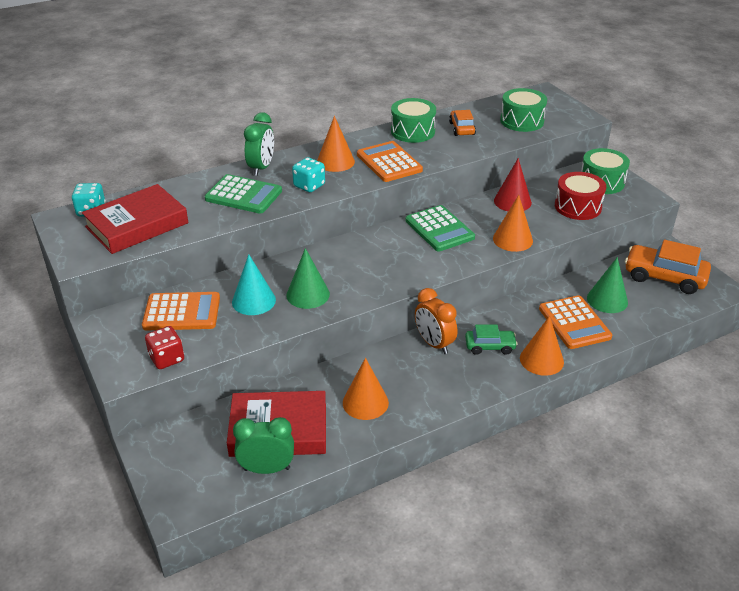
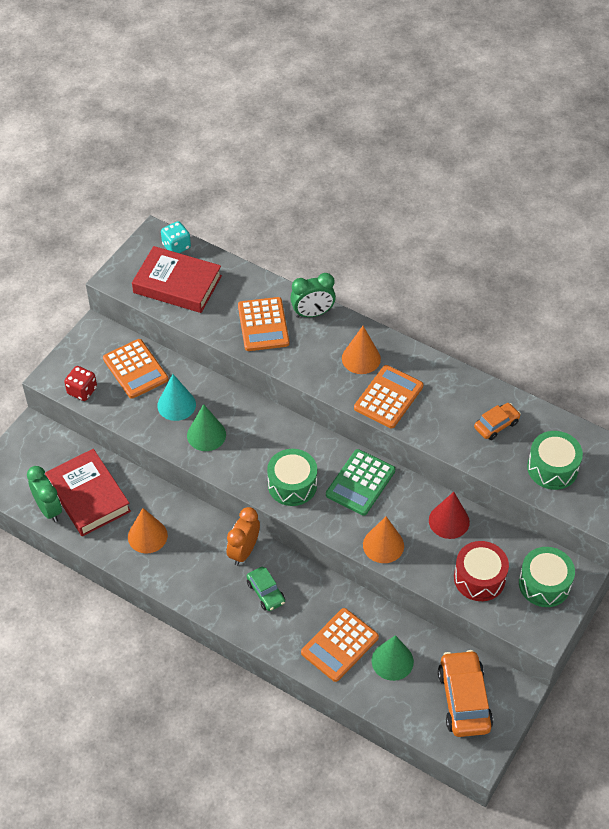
camera: 60 degrees right, 15 degrees up
green calculator [205,174,282,214] -> orange calculator [238,297,289,351]
turquoise dice [292,157,325,192] -> none
green drum [391,98,436,143] -> green drum moved to [267,449,317,506]
orange cone [520,316,564,376] -> none

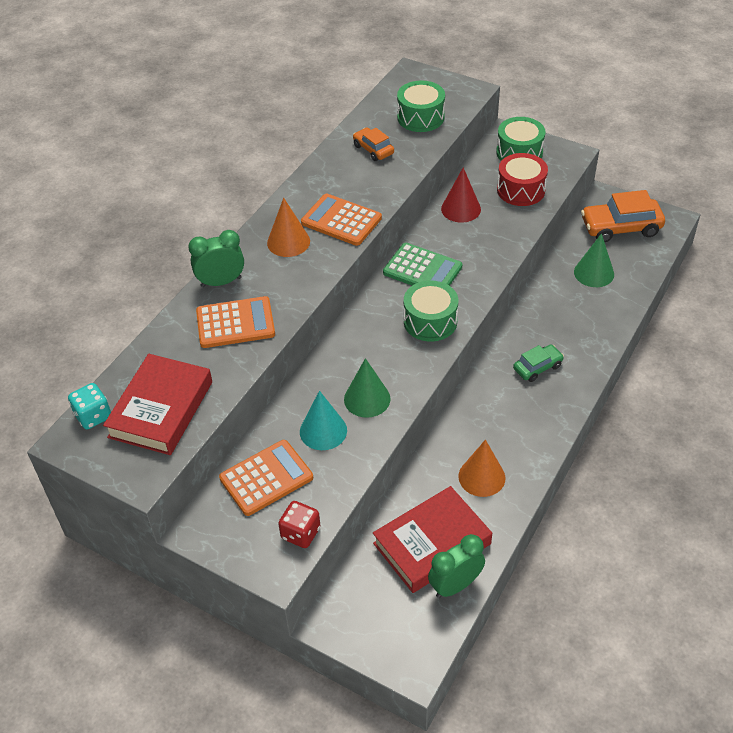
camera: 90 degrees left, 5 degrees down
orange clock [227,507,260,566] -> none
green clock [290,273,336,318] -> green clock turned 90 degrees counterclockwise [188,230,244,287]
orange calculator [301,608,379,682] -> none
orange cone [363,516,404,563] -> none

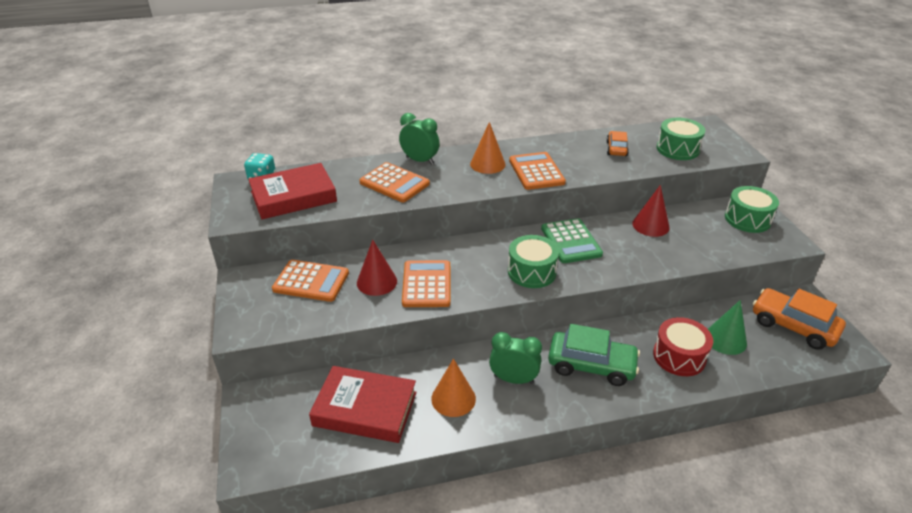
camera: 45 degrees right, 10 degrees down
red dice [278,501,320,548] -> none
turquoise cone [300,391,347,450] -> red cone [357,240,397,296]
green cone [344,358,391,418] -> orange calculator [402,260,451,307]
green clock [428,534,485,598] -> green clock moved to [489,332,542,384]
red drum [497,153,548,206] -> red drum moved to [653,317,713,376]
green car [513,344,564,382] -> green car [548,324,640,386], size x1.76

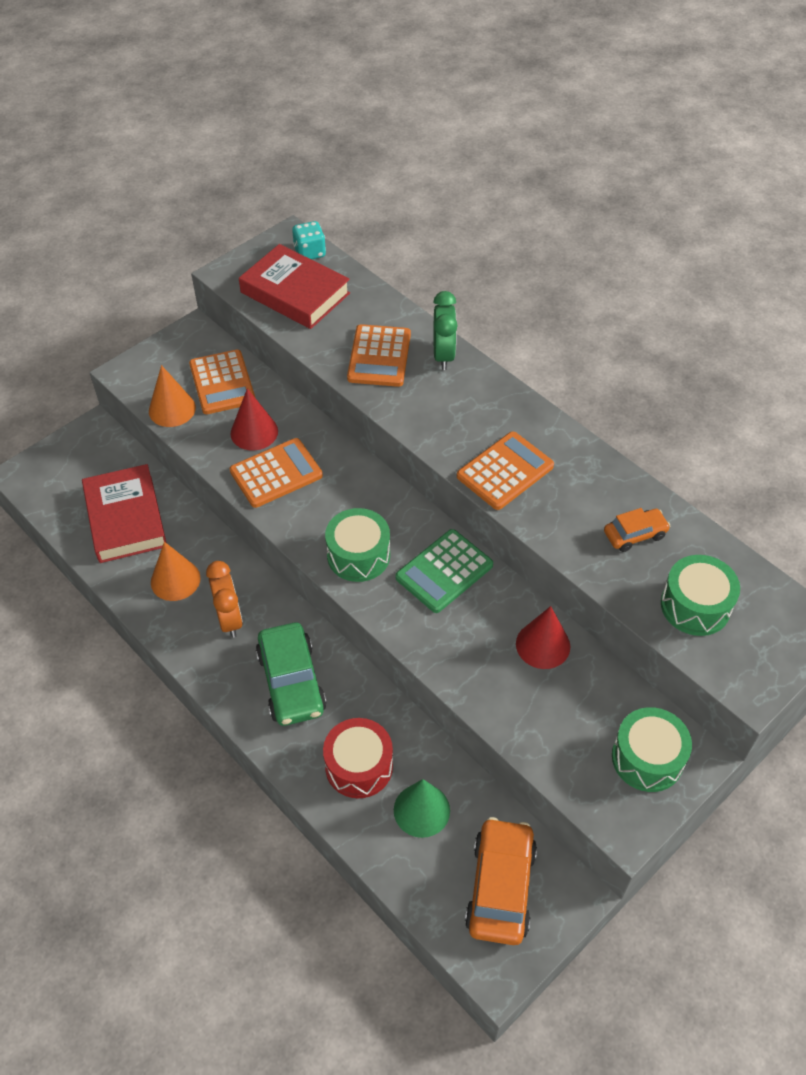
camera: 60 degrees right, 15 degrees up
orange cone [470,122,506,174] -> orange cone moved to [149,365,196,427]
green clock [489,332,542,384] -> orange clock [206,561,243,638]

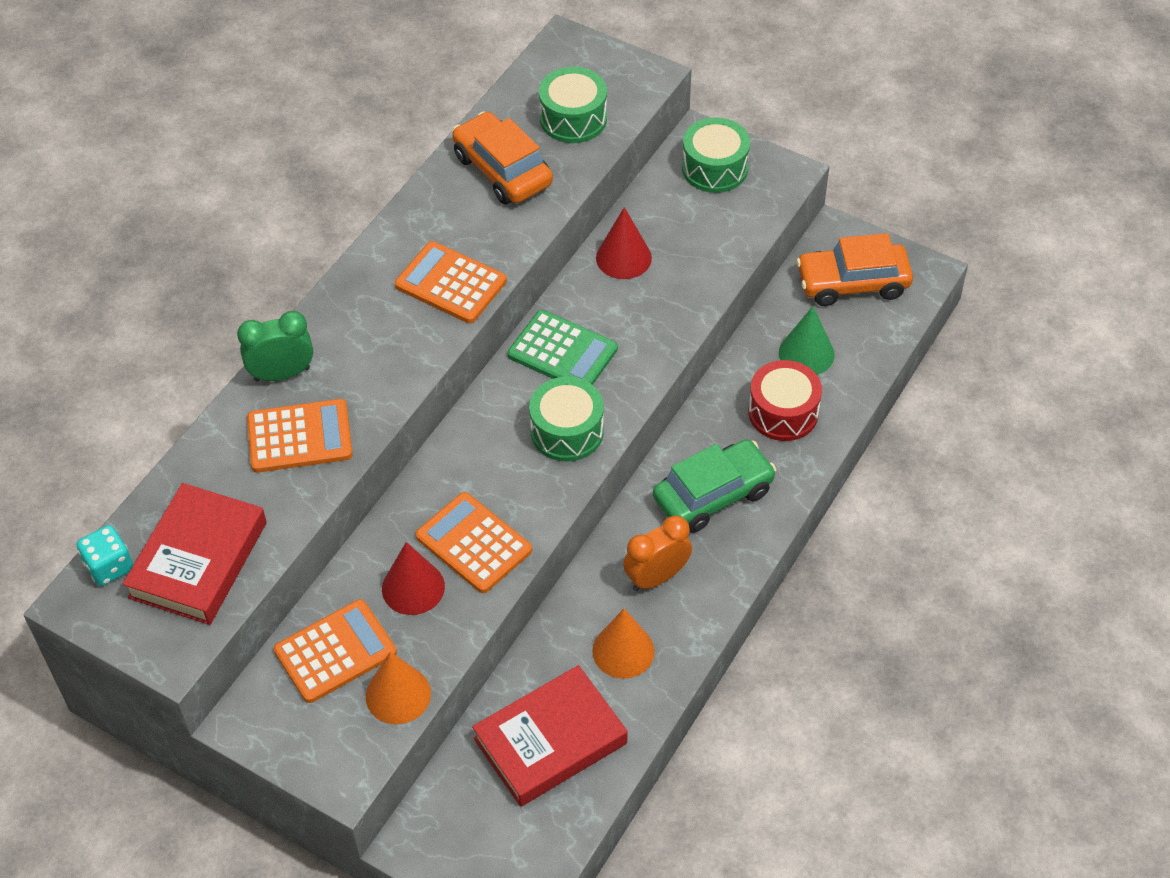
camera: 105 degrees left, 0 degrees up
orange car [604,508,670,552] -> orange car [452,112,553,205], size x1.76

